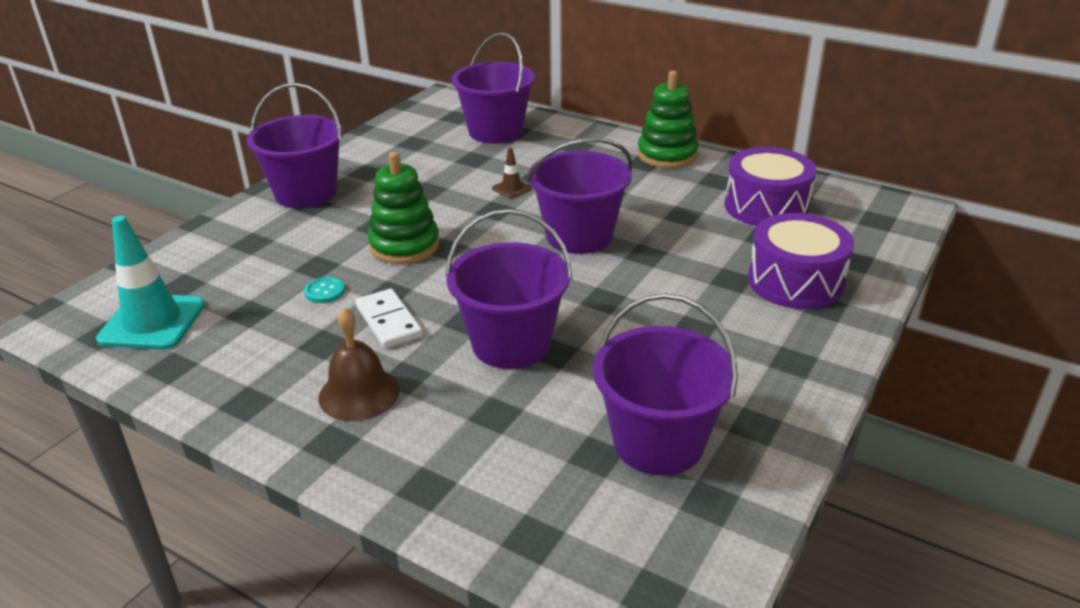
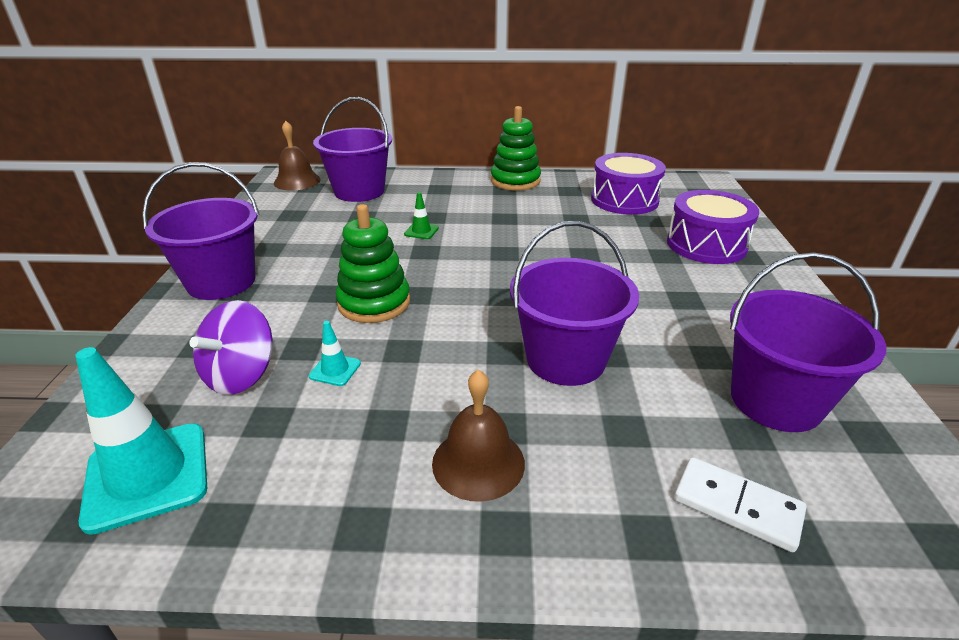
camera: 30 degrees left, 0 degrees up
turquoise button [304,277,345,303] -> turquoise traffic cone [309,321,361,386]
white domino [355,289,423,348] -> white domino moved to [674,457,806,552]
brown traffic cone [492,148,531,198] -> green traffic cone [404,192,439,239]
purple bucket [527,138,632,254] -> none
none -> purple spinning top [189,300,273,395]
none -> brown bell [274,121,321,190]

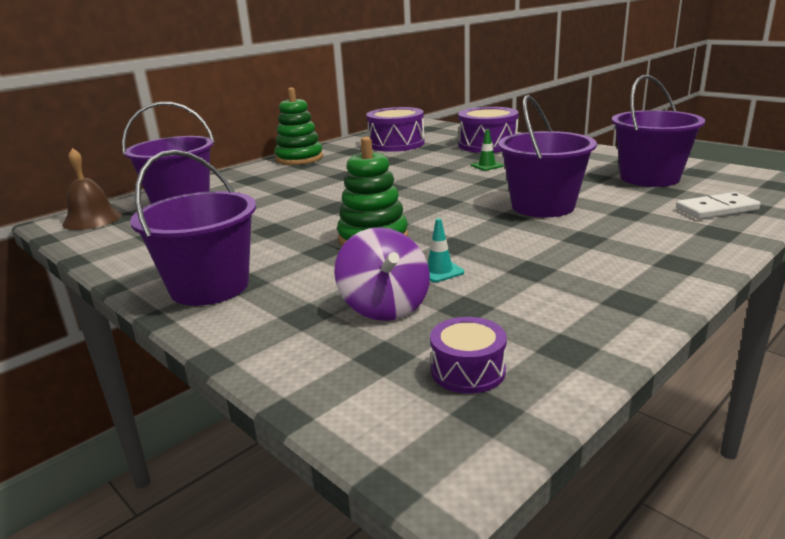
camera: 45 degrees left, 10 degrees down
turquoise traffic cone [75,347,207,535] -> purple drum [430,317,507,394]
green traffic cone [404,192,439,239] -> green traffic cone moved to [471,129,503,171]
brown bell [432,369,525,502] -> none

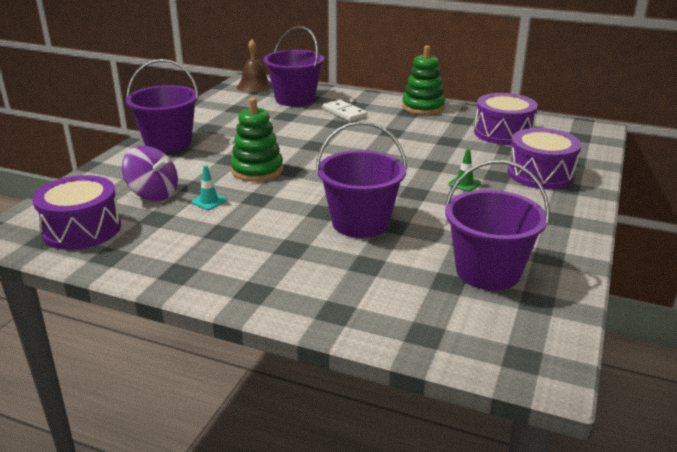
camera: 65 degrees right, 5 degrees up
purple spinning top [334,227,430,321] -> purple spinning top turned 105 degrees counterclockwise [122,146,178,201]
purple drum [430,317,507,394] -> purple drum [32,175,121,250], size x1.81
white domino [676,192,761,219] -> white domino moved to [323,99,367,121]

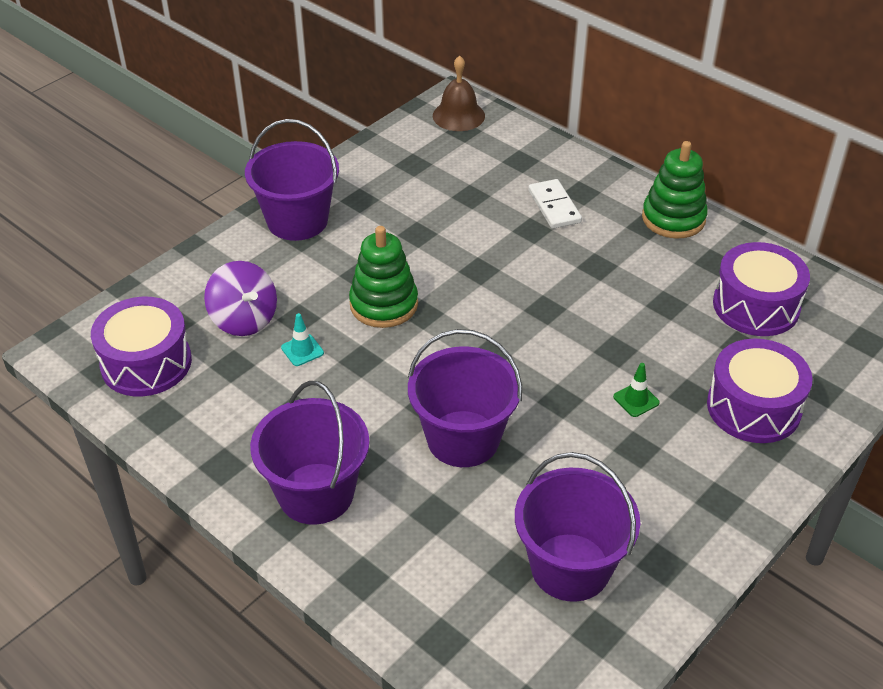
camera: 20 degrees right, 15 degrees up
purple bucket [264,26,324,106] -> purple bucket moved to [250,381,370,525]

